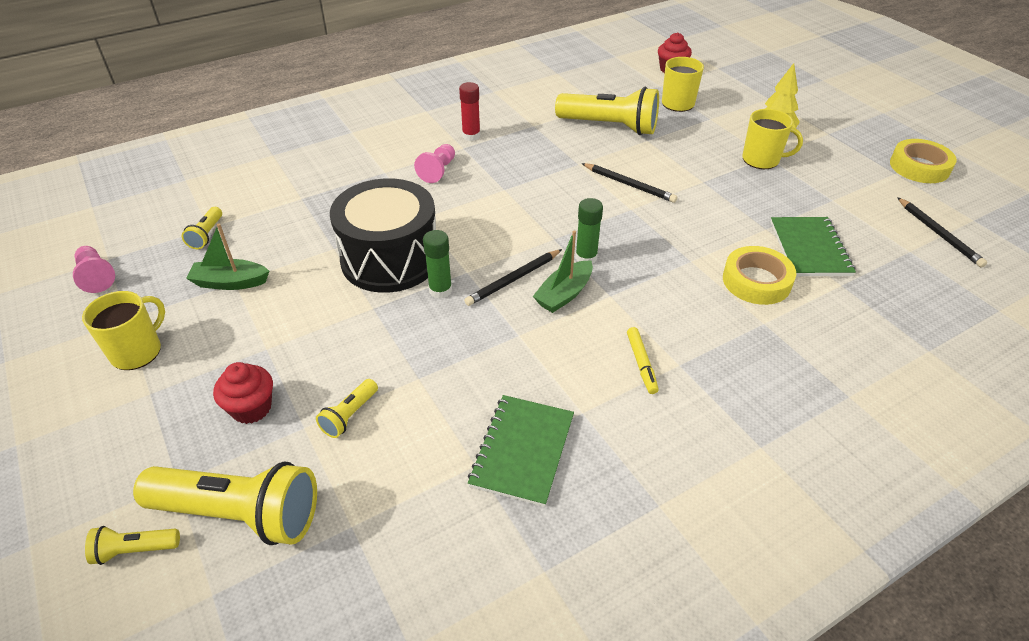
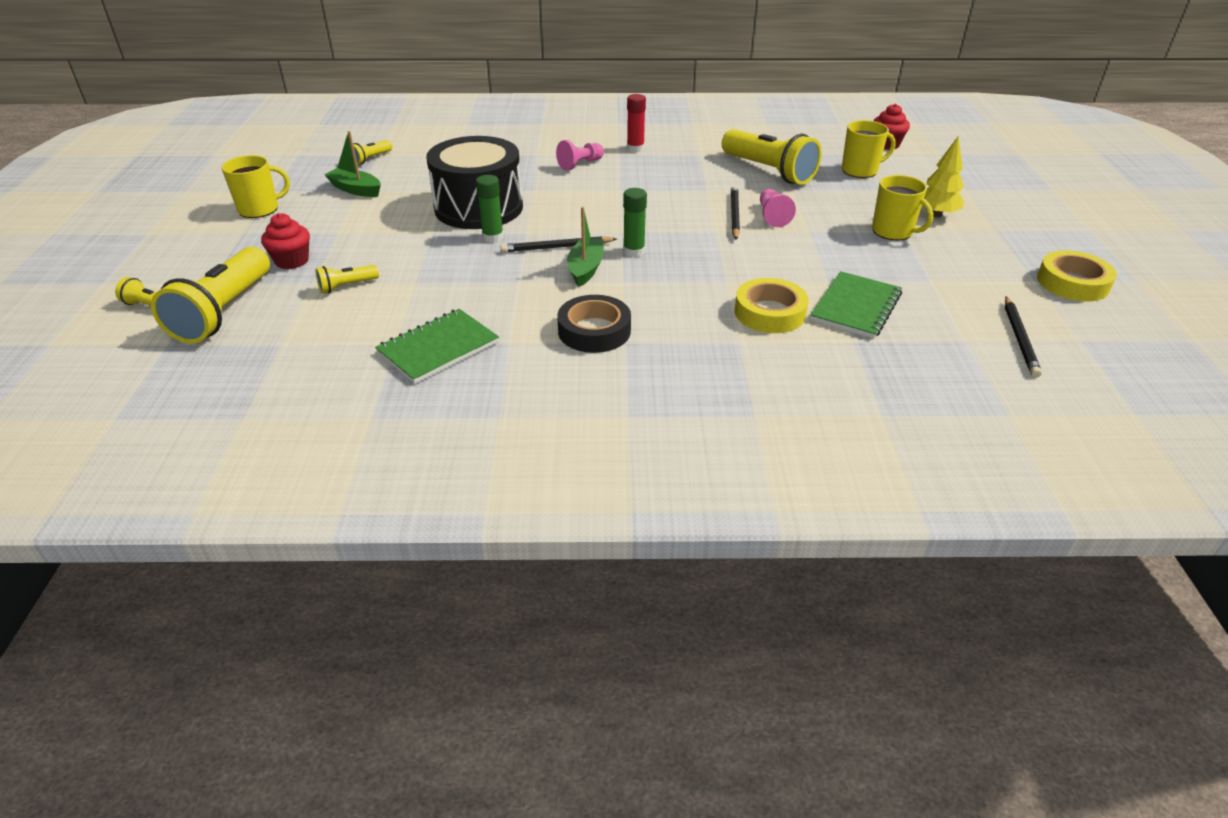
camera: 30 degrees right, 5 degrees down
pink pawn [73,246,115,293] -> pink pawn moved to [760,189,796,227]
yellow flashlight [133,461,317,545] -> yellow flashlight turned 60 degrees clockwise [151,247,270,343]
green boat [533,230,593,313] -> green boat turned 120 degrees clockwise [567,207,604,287]
black pencil [582,163,677,203] -> black pencil turned 150 degrees counterclockwise [731,186,740,240]
yellow marker [627,327,659,394] -> black tape [557,295,631,353]

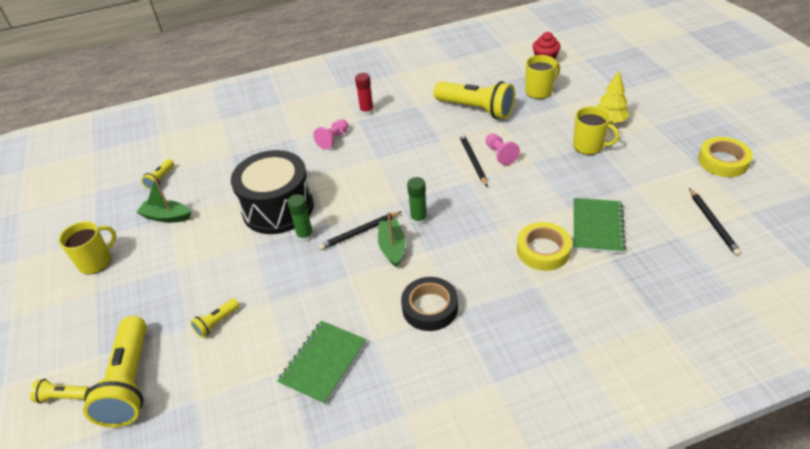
camera: 15 degrees left, 5 degrees up
red cupcake [261,213,310,269] -> none

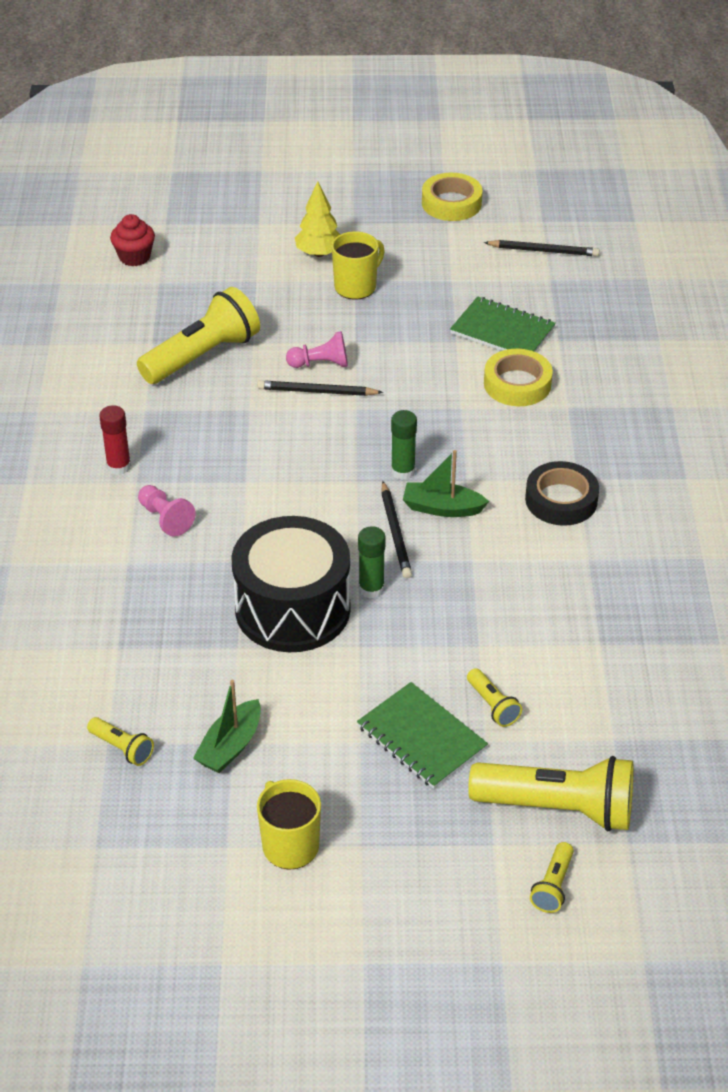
camera: 75 degrees left, 0 degrees up
green notebook [277,321,366,405] -> green notebook moved to [357,682,488,789]
yellow mug [525,55,560,99] -> none

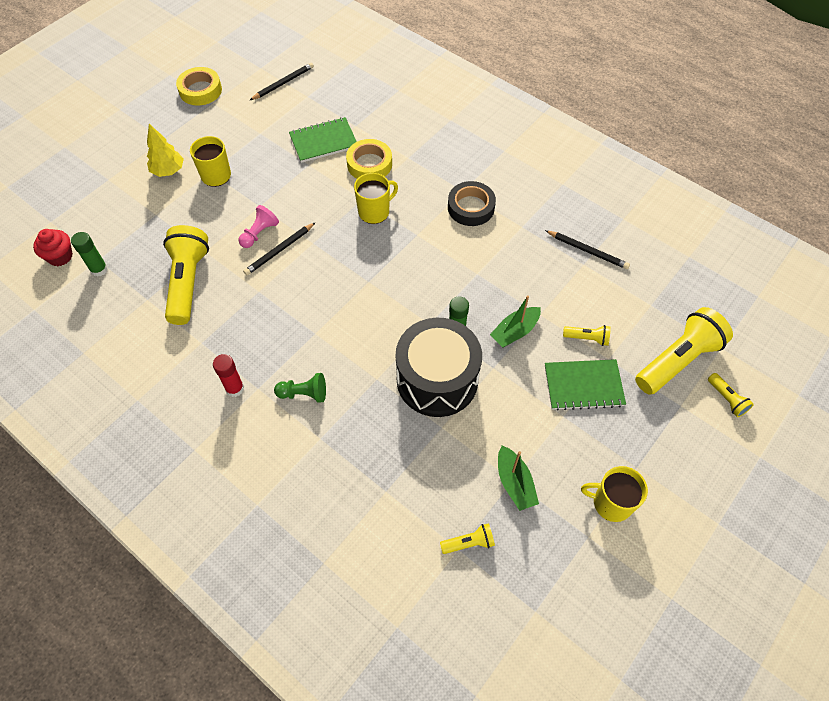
camera: 50 degrees left, 15 degrees up
pink pawn [138,485,196,537] -> green pawn [274,373,326,403]
black pencil [381,481,412,578] -> black pencil moved to [545,230,630,269]
green glue stick [391,410,417,480] -> green glue stick moved to [71,232,108,277]
green boat [403,450,489,517] -> green boat moved to [490,296,541,348]
none -> yellow mug [354,173,398,224]

